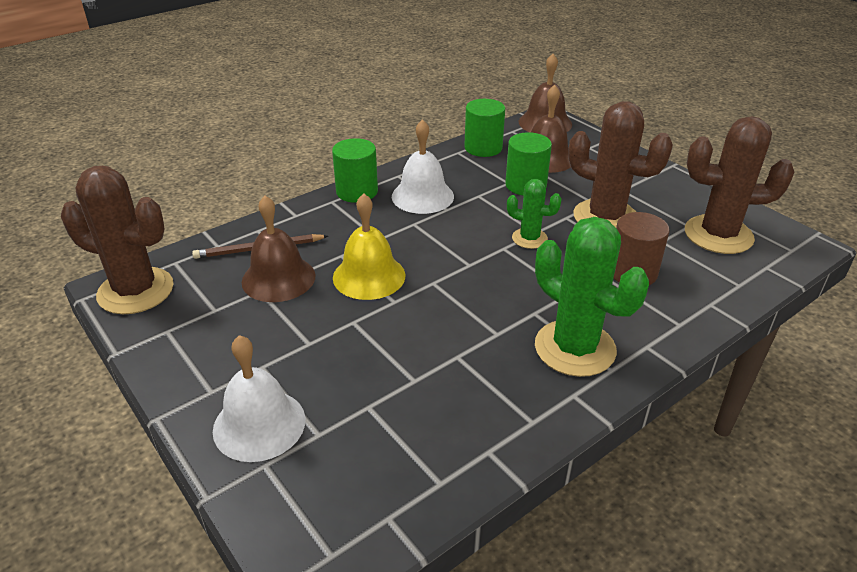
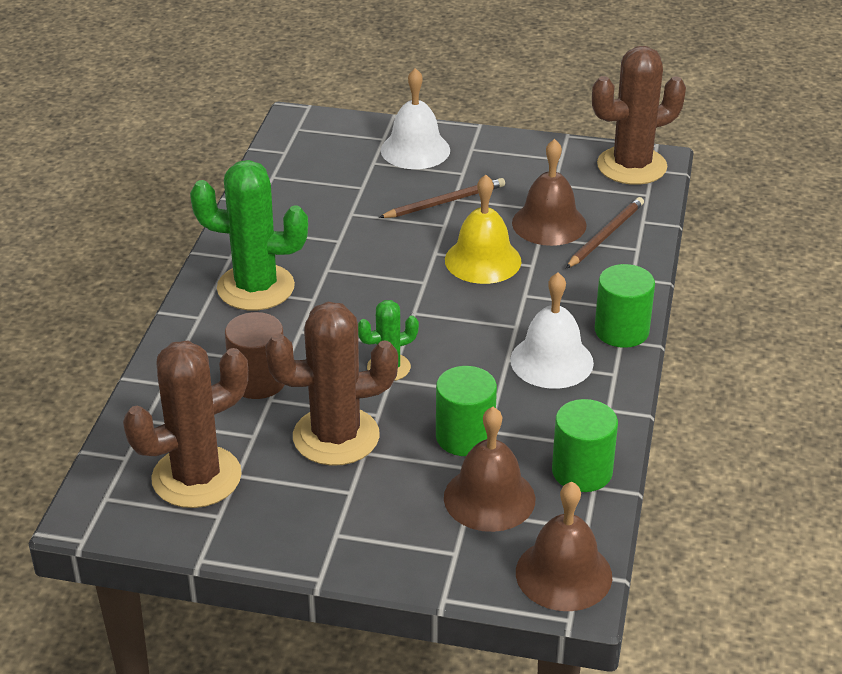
camera: 140 degrees right, 0 degrees up
none -> brown pencil [379,178,505,218]

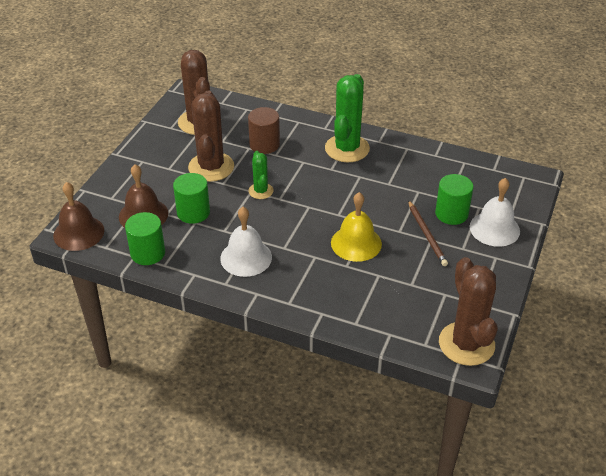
camera: 100 degrees right, 5 degrees up
brown bell [512,139,587,246] -> none
brown pencil [566,197,644,268] -> none
green cylinder [595,264,655,348] -> green cylinder moved to [435,174,474,225]

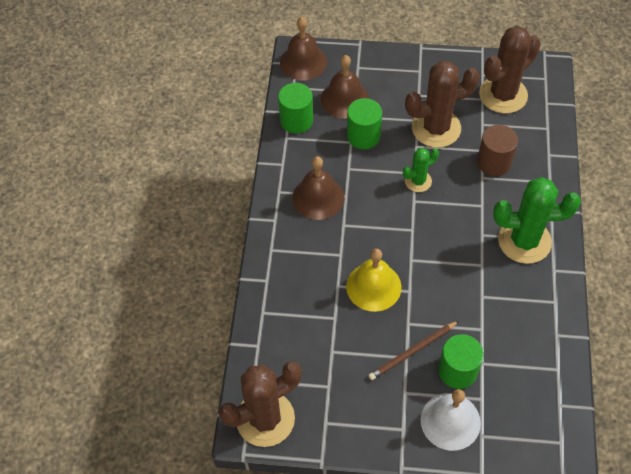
camera: 75 degrees right, 15 degrees up
white bell [220,207,272,277] -> brown bell [292,156,345,220]

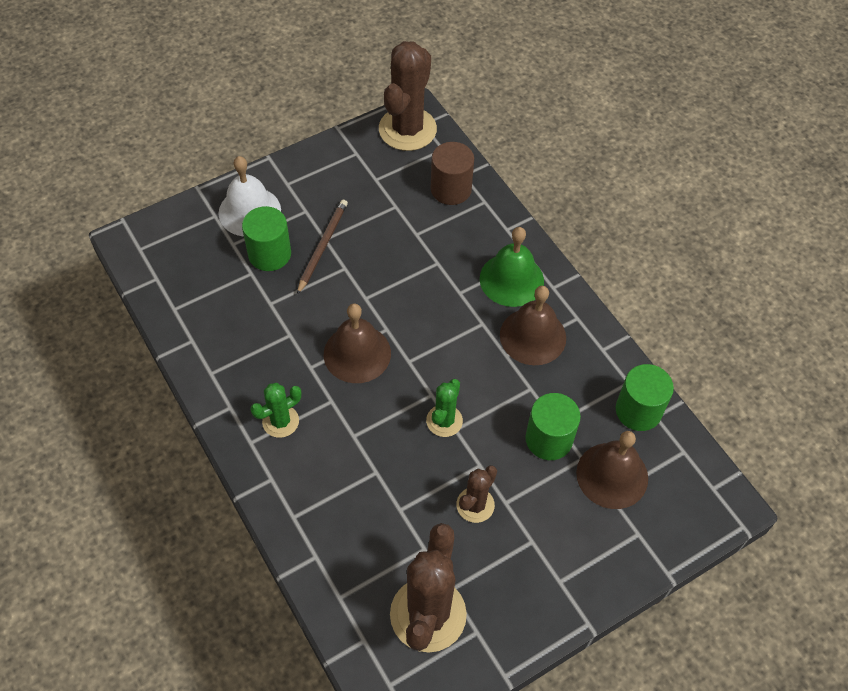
camera: 140 degrees right, 0 degrees up
brown bell [280,17,327,81] -> brown bell moved to [324,303,391,383]
yellow bell [346,249,402,312] -> none
brown cactus [405,61,480,148] -> brown cactus [456,465,497,523], size x0.53
brown cylinder [477,125,518,176] -> brown cylinder moved to [431,142,474,205]
green cactus [493,177,581,264] -> green cactus [250,383,301,438], size x0.53
none -> green bell [480,227,544,307]

